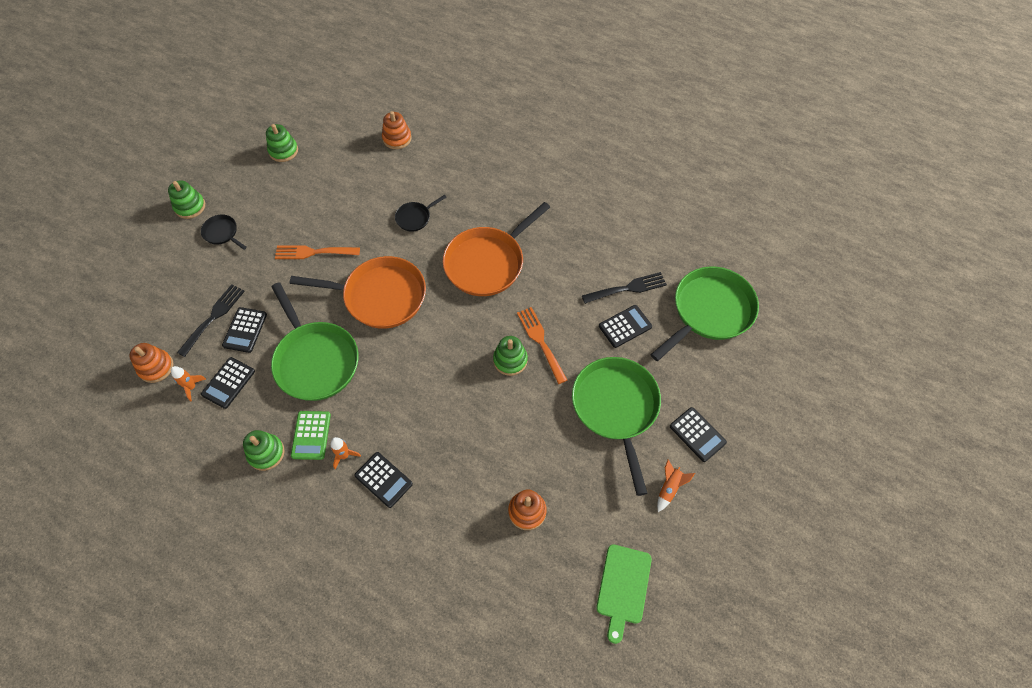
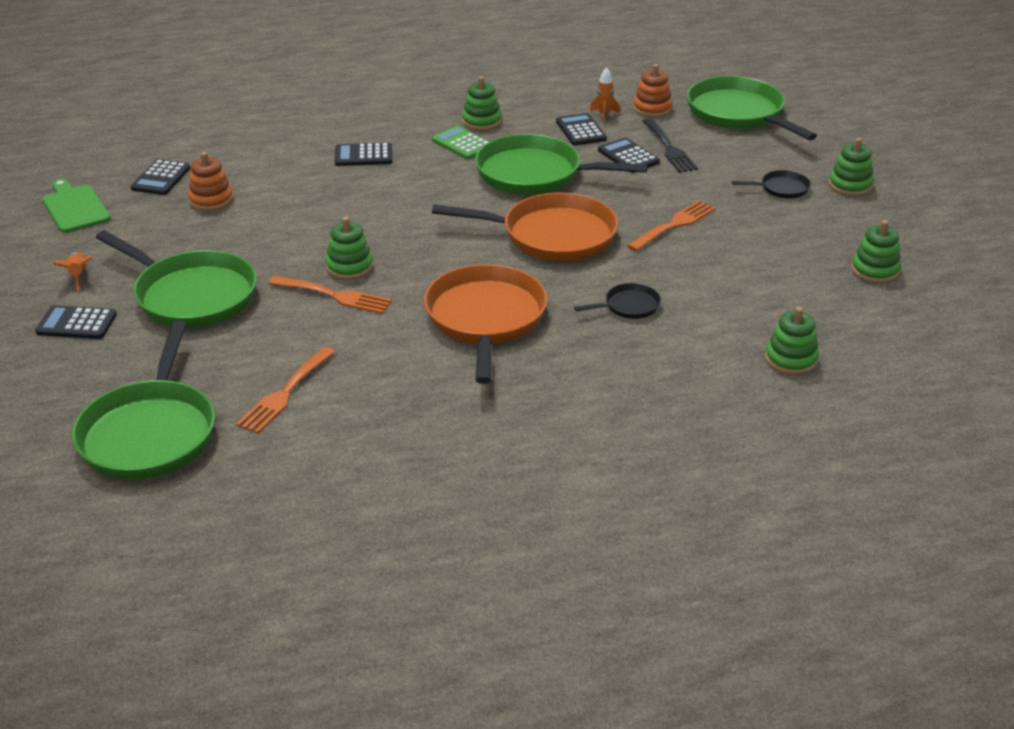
camera: 135 degrees right, 25 degrees down
orange pan [290,256,426,329] -> orange pan turned 135 degrees counterclockwise [432,193,618,261]
orange rocket [331,437,361,469] -> none
orange stacking toy [382,111,412,149] -> green stacking toy [765,307,819,375]
black pan [395,195,447,232] -> black pan turned 60 degrees clockwise [574,283,661,319]
black fork [582,272,667,304] -> orange fork [236,347,335,434]
black calculator [599,305,652,348] -> black calculator moved to [131,159,190,195]
none -> green pan [687,76,817,140]

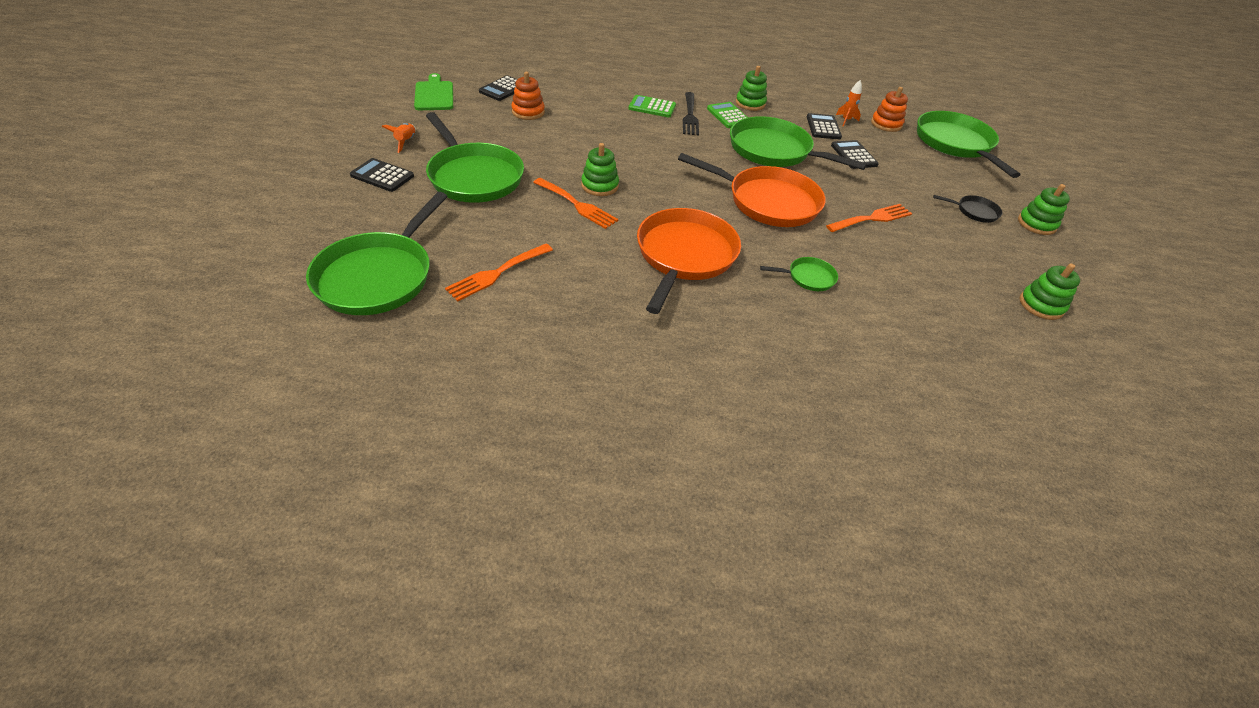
camera: 15 degrees right, 10 degrees up
black calculator [335,142,392,166] -> green calculator [628,95,676,118]
black pan [574,283,661,319] -> green pan [760,257,838,291]
black fork [643,118,698,173] -> black fork moved to [683,92,699,135]
green stacking toy [765,307,819,375] -> none

